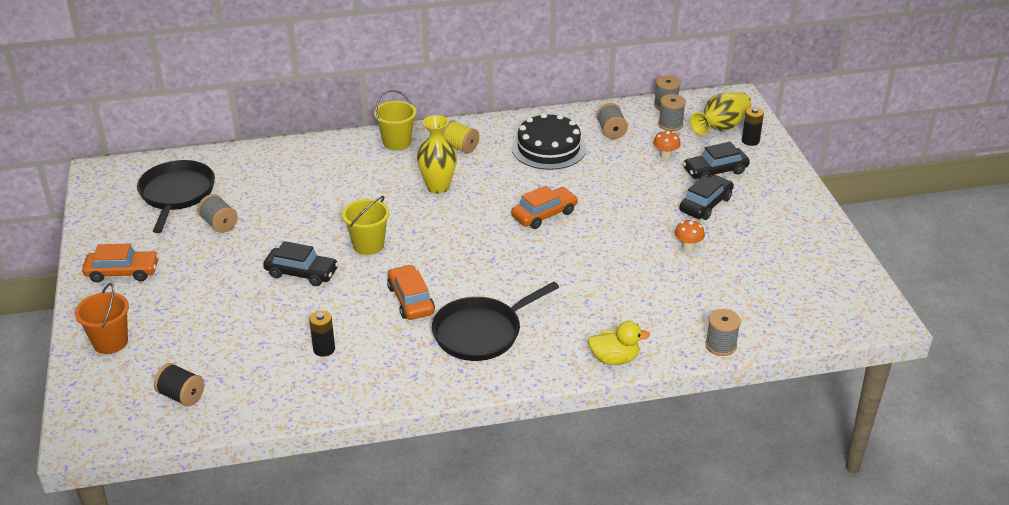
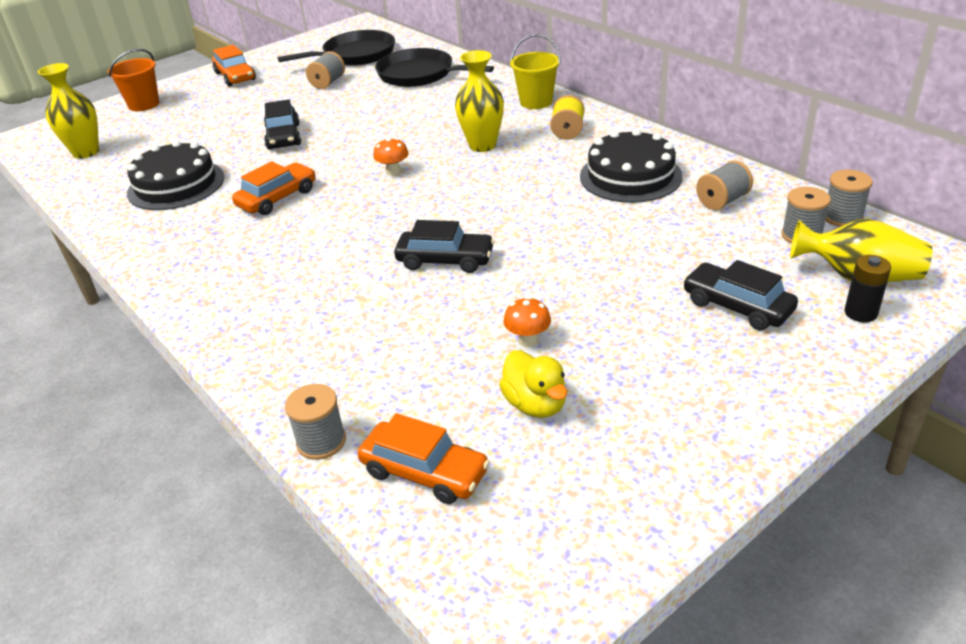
camera: 65 degrees right, 0 degrees up
black spool [154,363,205,407] -> yellow vase [37,63,99,159]
black battery [309,311,335,357] -> black cake [127,140,225,210]
yellow bucket [342,196,390,255] -> none
black pan [432,282,559,361] -> black pan moved to [375,48,494,87]
orange car [511,186,578,229] -> orange car moved to [358,413,490,504]
yellow duck [588,321,650,365] -> yellow duck moved to [499,350,567,418]
orange mushroom [653,130,681,159] -> orange mushroom moved to [373,138,408,176]
black car [679,175,734,220] -> black car moved to [394,220,495,273]

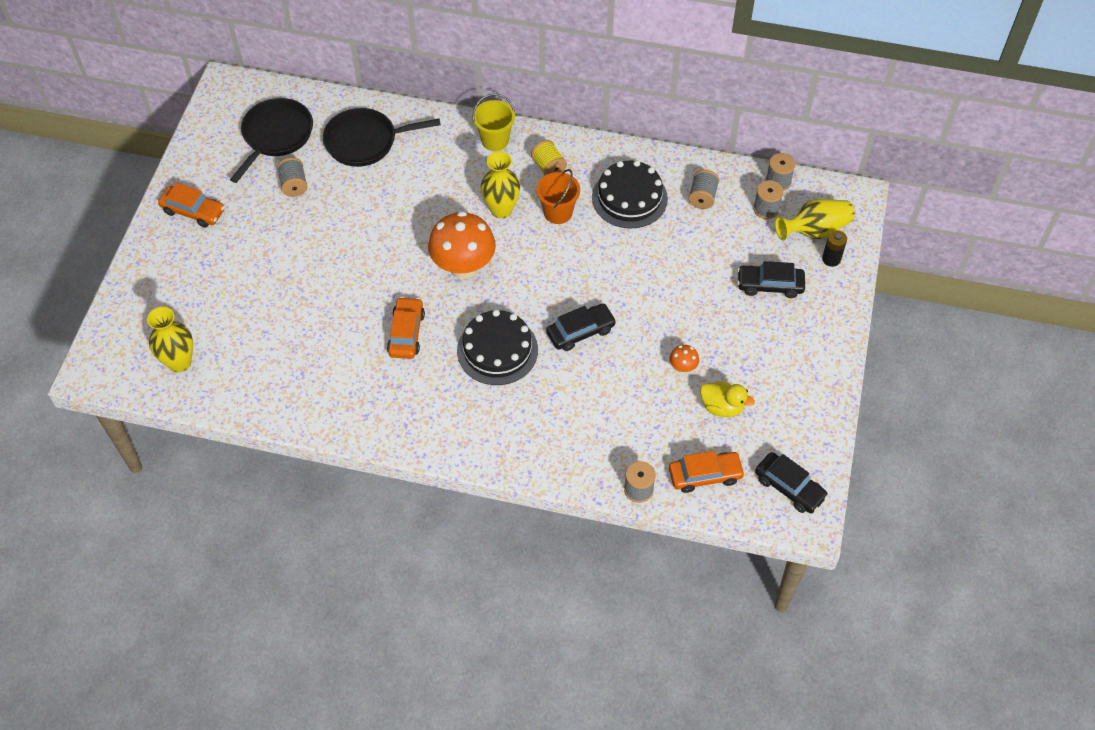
camera: 40 degrees left, 20 degrees up
orange bucket [107,49,159,111] -> orange bucket moved to [536,169,580,224]
black cake [127,140,225,210] -> black cake moved to [457,310,538,385]
black car [264,99,301,150] -> black car moved to [755,452,828,514]
orange mushroom [373,138,408,176] -> orange mushroom [428,211,496,279], size x2.34

